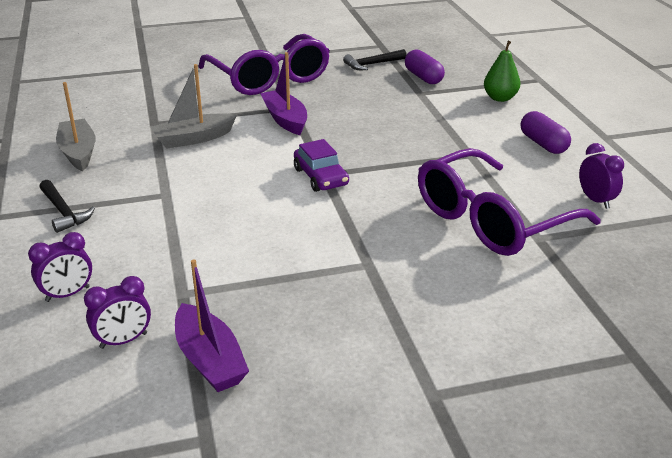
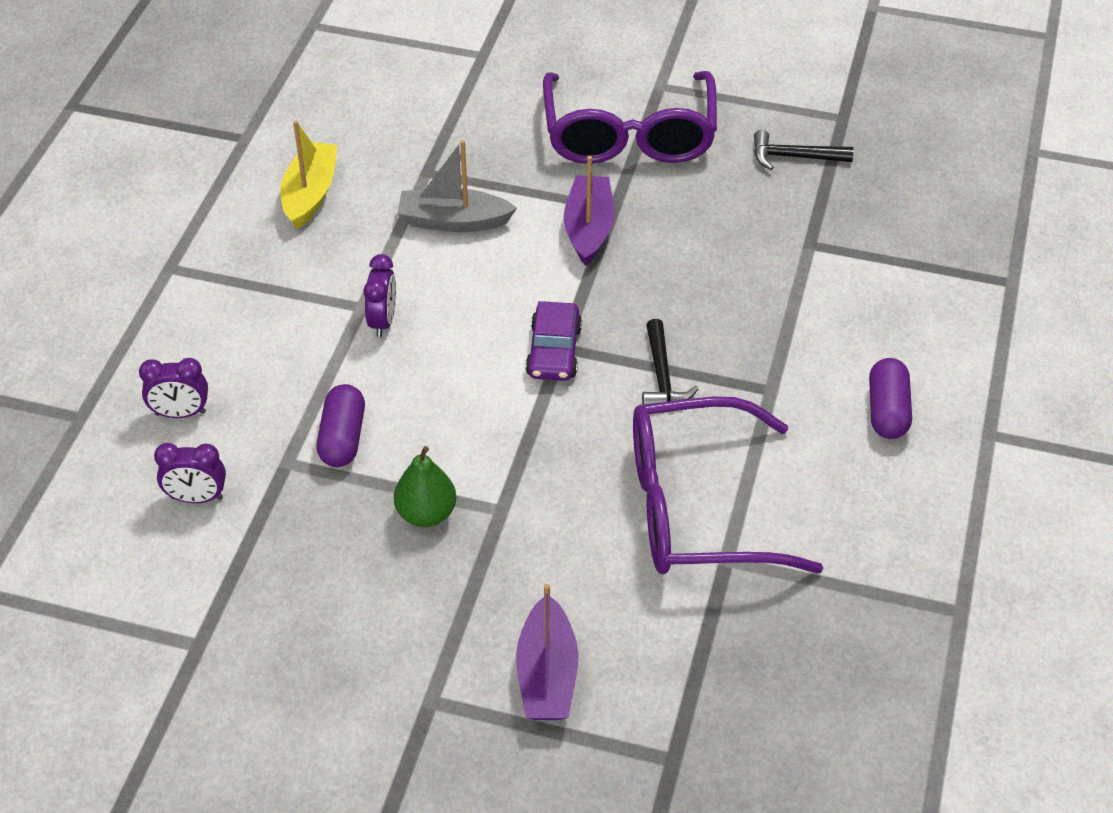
camera: 30 degrees right, 15 degrees up
black hammer [39,180,95,233] -> black hammer moved to [642,319,698,405]
grey boat [56,82,96,171] -> yellow boat [280,120,337,229]
purple boat [175,259,249,392] -> purple boat moved to [516,584,579,720]
purple capsule [405,50,445,84] -> purple capsule moved to [317,384,365,467]
green pear [484,41,521,102] -> green pear moved to [394,446,456,527]
purple clock [579,143,624,209] -> purple clock moved to [364,254,396,337]

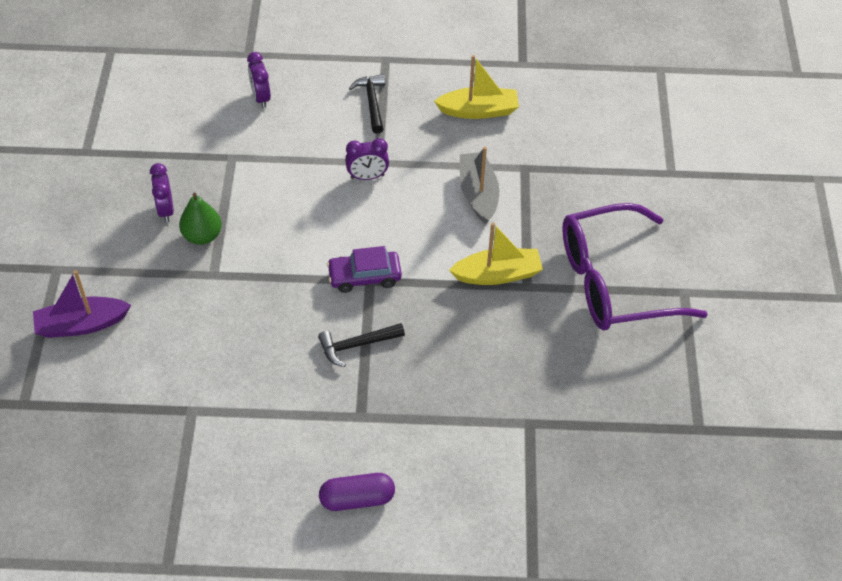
camera: 75 degrees right, 5 degrees up
purple clock [154,443,226,503] -> purple clock moved to [150,163,174,222]
purple capsule [317,384,365,467] -> none
purple boat [564,156,614,266] -> yellow boat [449,223,543,285]
purple glasses [633,397,823,574] -> none
black hammer [754,130,854,170] -> black hammer moved to [349,74,385,134]

